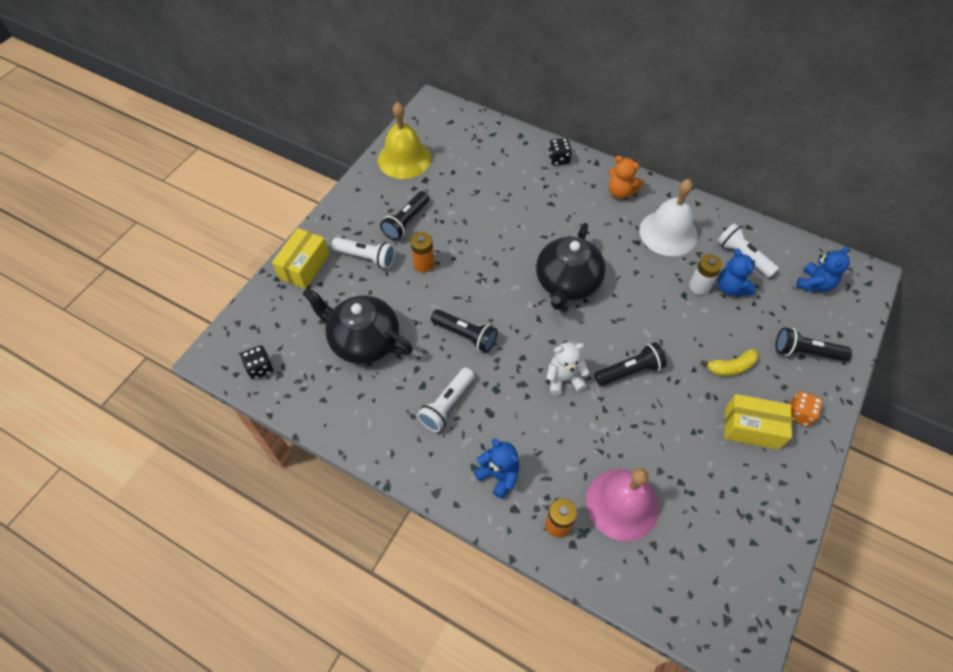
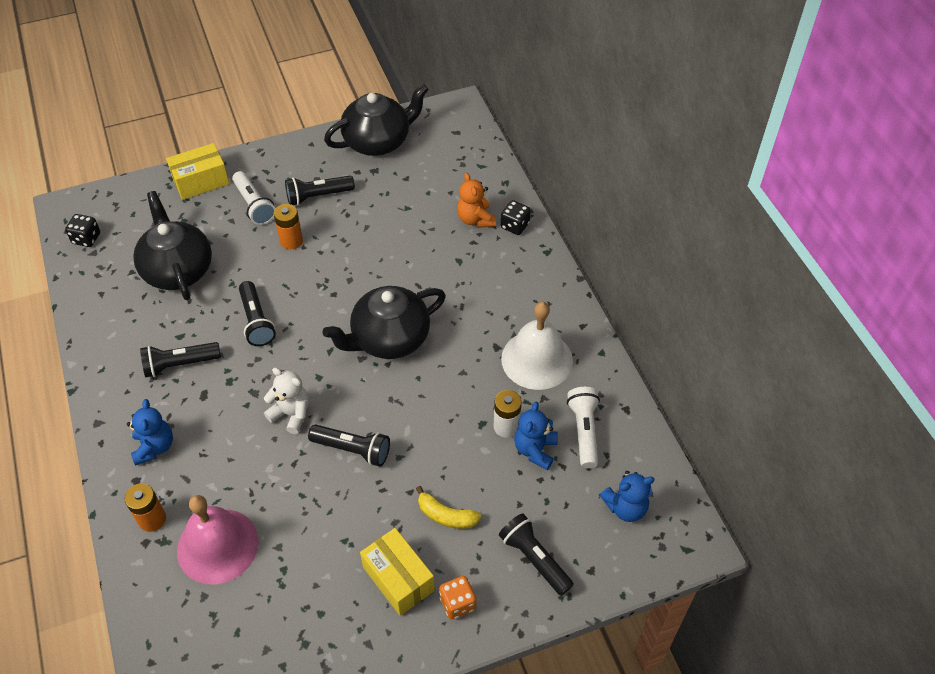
camera: 40 degrees right, 5 degrees down
yellow bell [378,102,431,179] -> black teapot [324,84,429,156]
white flashlight [417,368,475,432] -> black flashlight [140,342,221,377]
orange teddy bear [609,156,643,199] -> orange teddy bear moved to [457,173,495,228]

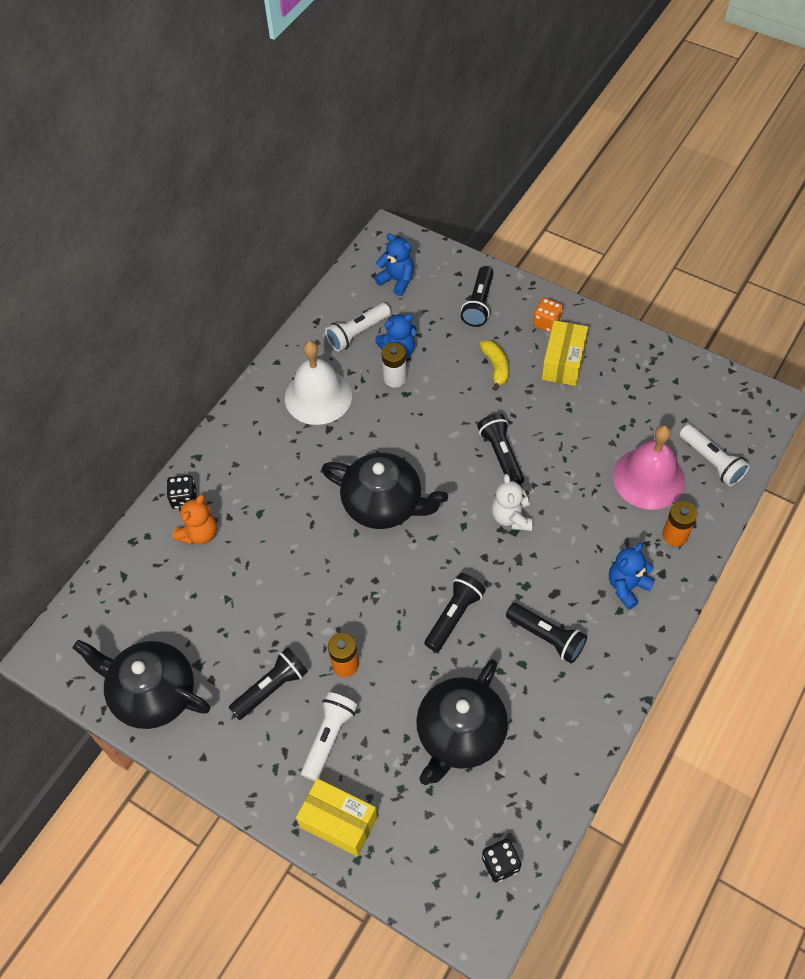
camera: 125 degrees left, 5 degrees up
black flashlight [285,176,355,206] -> black flashlight turned 75 degrees counterclockwise [229,647,308,720]
none -> white flashlight [680,424,750,486]

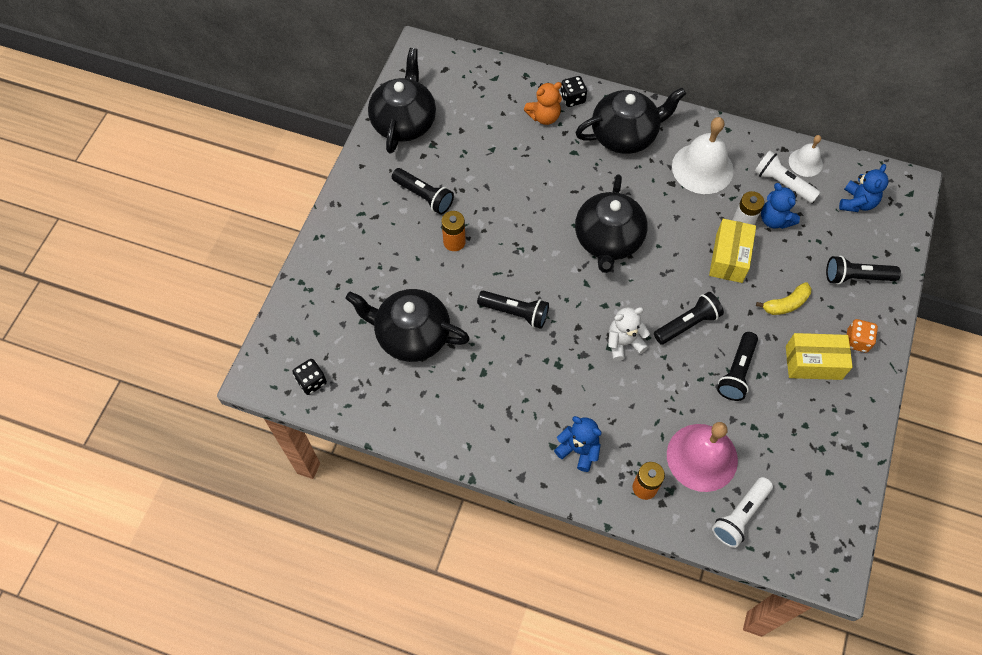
camera: 75 degrees right, 5 degrees up
orange teddy bear [173,494,217,545] -> orange teddy bear turned 45 degrees counterclockwise [524,82,562,125]
yellow box [296,778,377,856] -> yellow box moved to [709,219,756,283]
white flashlight [301,692,357,781] -> none
black flashlight [506,603,587,663] -> black flashlight moved to [717,332,758,401]
none -> black teapot [575,88,686,154]
none -> white bell [789,135,823,177]

